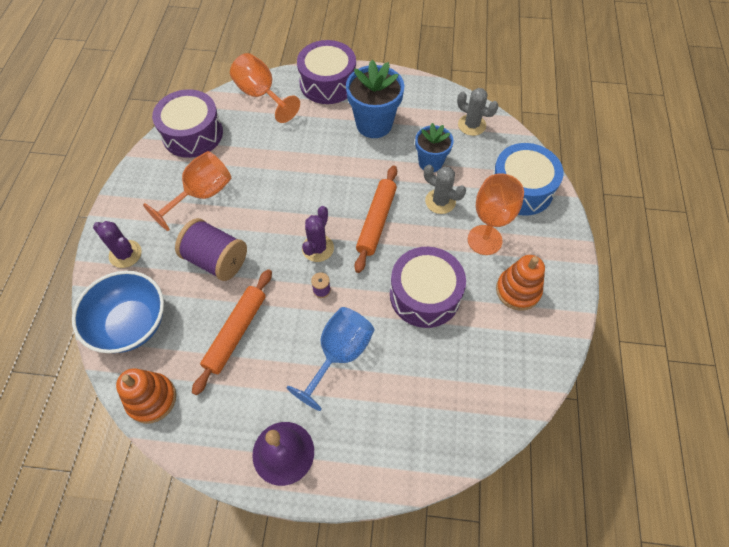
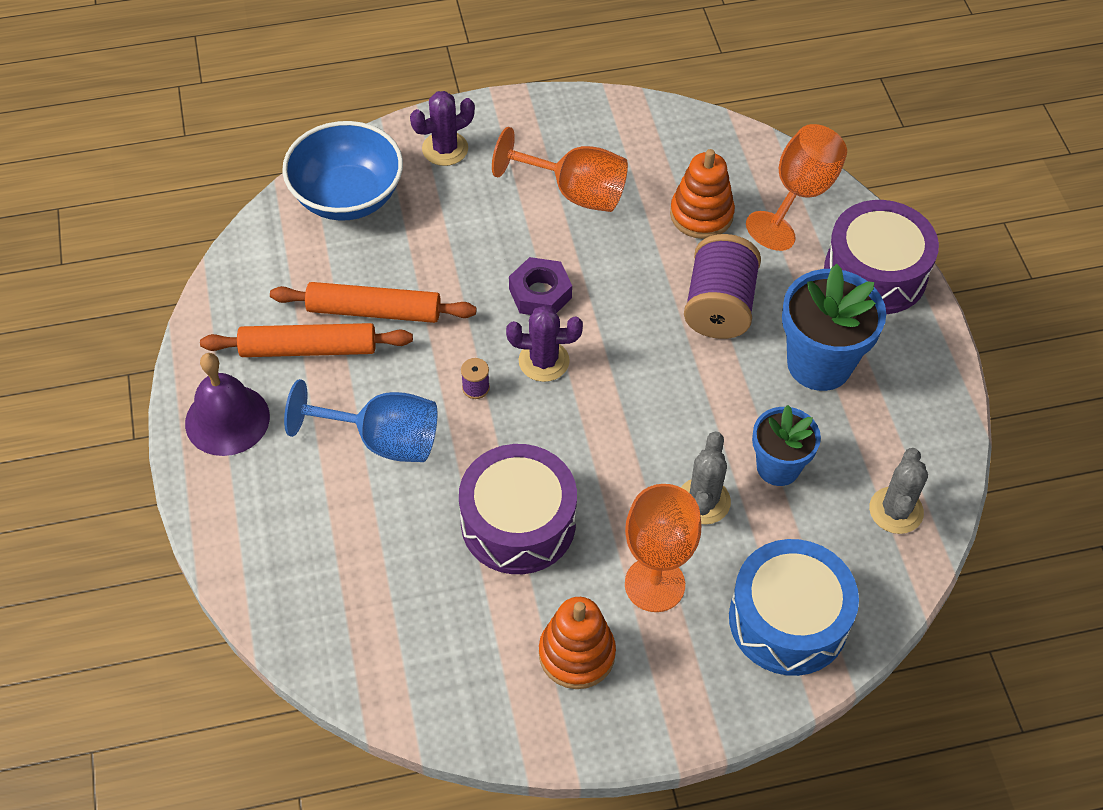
camera: 70 degrees right, 5 degrees down
purple cactus [93,221,142,268] -> purple cactus turned 45 degrees clockwise [410,91,475,166]
orange stacking toy [116,368,176,424] -> orange stacking toy moved to [670,149,735,239]
purple drum [152,89,223,158] -> none
purple spool [175,218,247,281] -> purple spool moved to [684,234,761,339]
orange rolling pin [354,165,397,273] -> orange rolling pin moved to [200,323,413,357]
none -> purple nut [509,257,572,315]

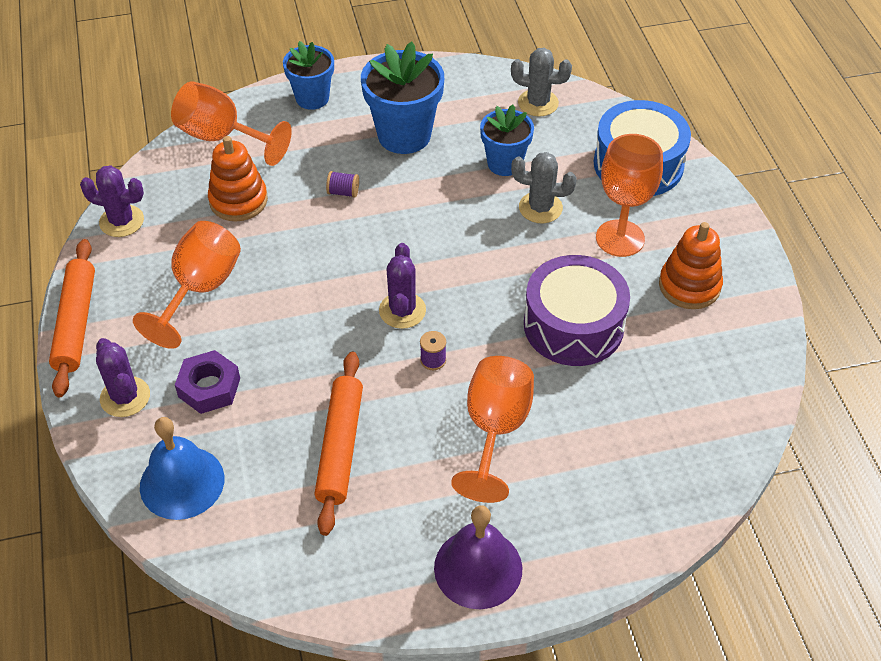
camera: 90 degrees left, 5 degrees down
orange rolling pin [200,323,413,357] -> orange rolling pin moved to [49,239,95,397]
blue bowl [282,121,403,221] -> blue bell [140,417,224,520]
blue goblet [284,379,438,462] -> orange goblet [451,356,534,503]
purple nut [509,257,572,315] -> purple nut moved to [175,350,240,414]
purple spool [684,234,761,339] -> purple spool [326,171,359,198], size x0.40
purple drum [824,200,939,314] -> blue flower pot [283,41,334,110]
none -> purple cactus [80,165,144,237]

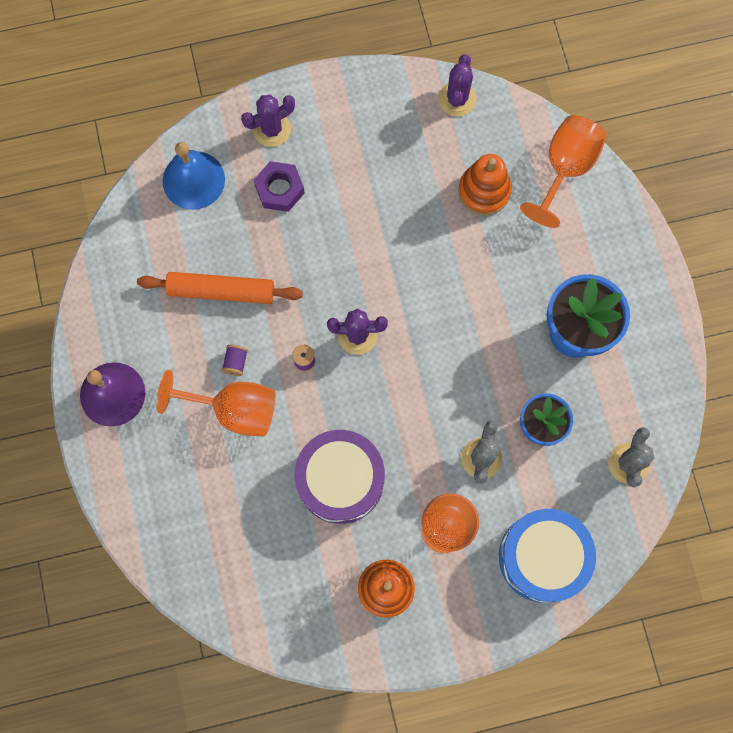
camera: 90 degrees right, 25 degrees up
orange rolling pin [49,239,95,397] -> none
orange goblet [133,221,241,349] -> none
blue flower pot [283,41,334,110] -> none
purple spool [326,171,359,198] -> purple spool moved to [221,345,248,376]

